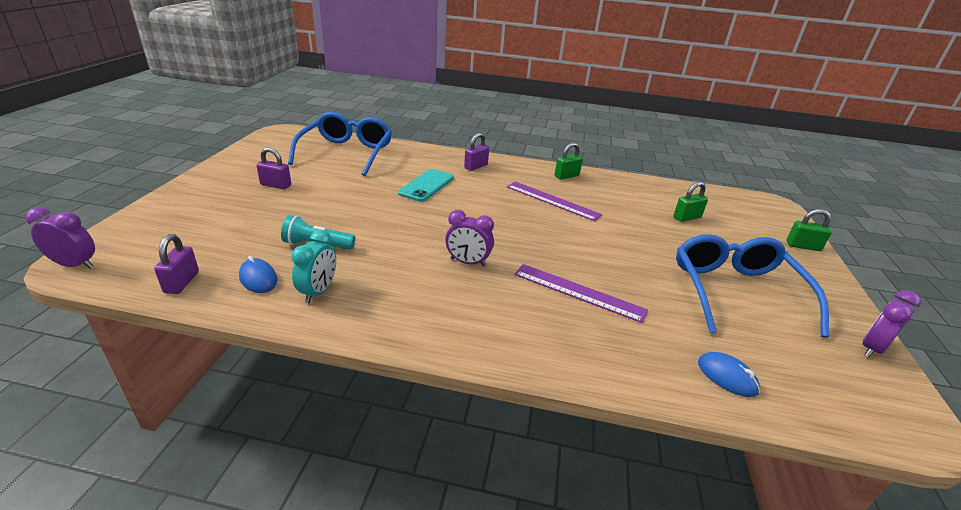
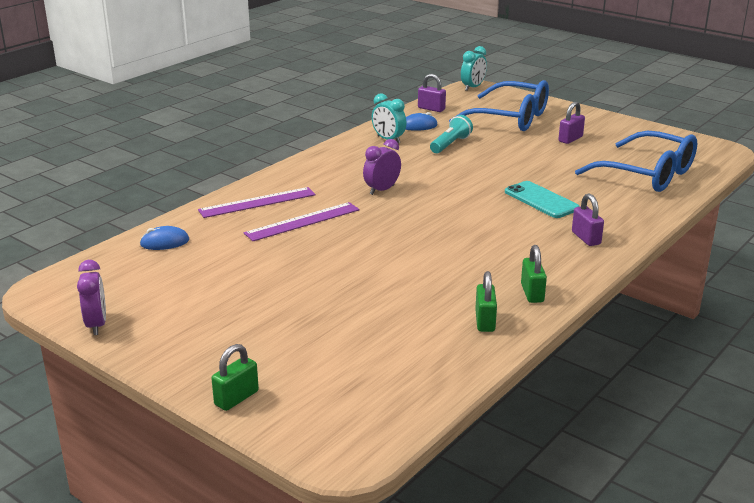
camera: 120 degrees right, 5 degrees down
purple clock [26,208,95,268] -> turquoise clock [461,46,487,91]
purple ruler [507,181,602,221] -> purple ruler moved to [198,187,316,218]
green padlock [673,182,708,222] -> green padlock moved to [475,271,497,332]
blue glasses [676,234,829,337] -> blue glasses moved to [449,80,549,131]

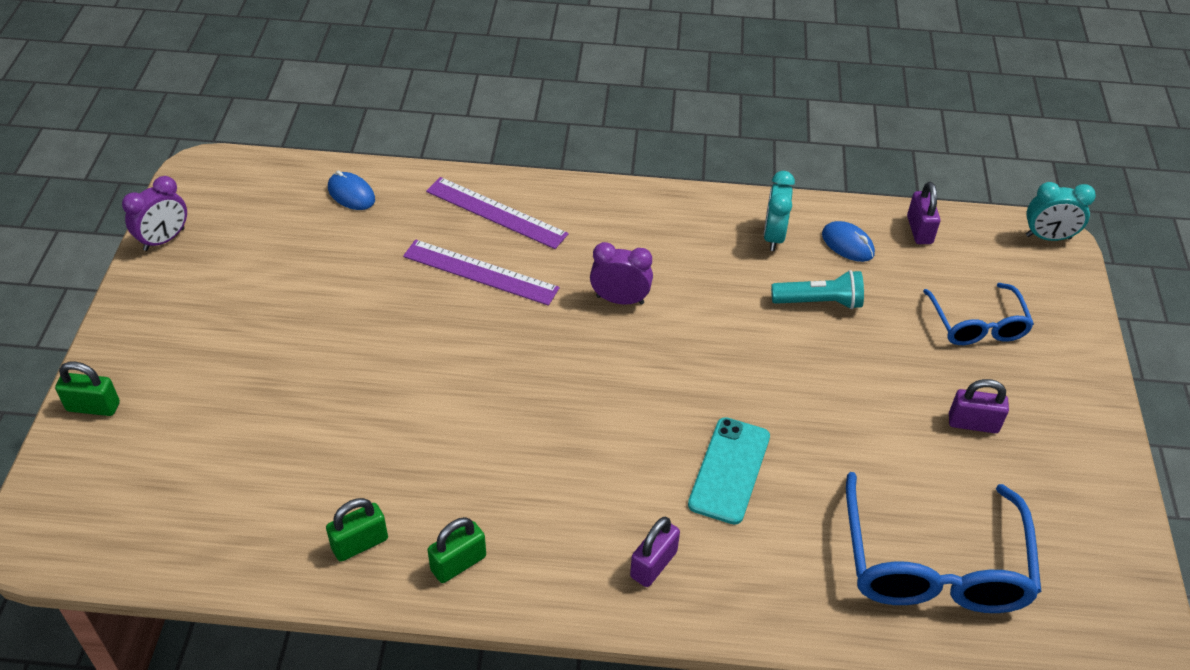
camera: 55 degrees right, 20 degrees up
blue glasses [449,80,549,131] -> blue glasses [923,283,1034,345], size x0.59

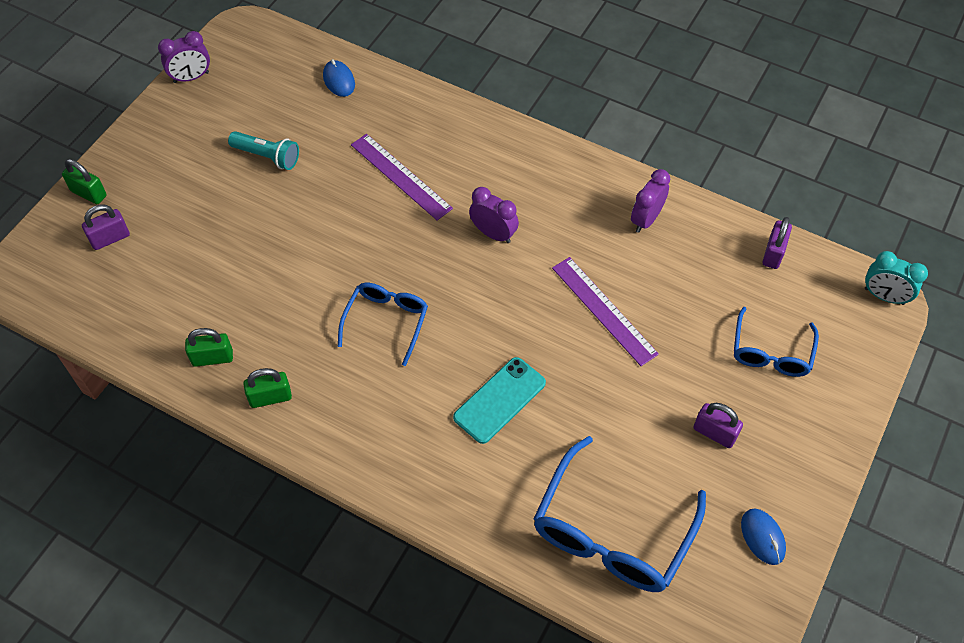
camera: 25 degrees right, 10 degrees up
purple ruler [426,177,569,249] -> purple ruler moved to [552,257,659,366]
purple padlock [630,517,680,587] -> purple padlock moved to [82,205,130,250]
turquoise clock [764,171,795,251] -> purple clock [631,169,670,233]
turquoise flashlight [771,270,864,309] -> turquoise flashlight moved to [228,131,299,170]
blue mouse [822,221,875,262] -> blue mouse moved to [741,508,786,565]
none -> blue glasses [338,283,428,366]

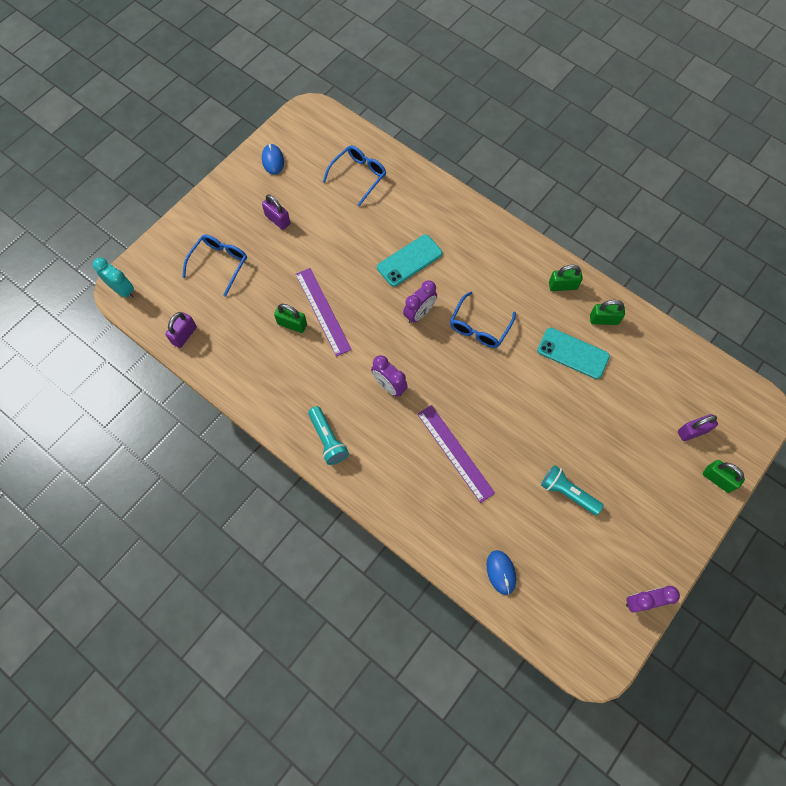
camera: 170 degrees left, 10 degrees up
blue glasses [534,436,706,592] -> blue glasses [323,145,386,206], size x0.59
purple clock [631,169,670,233] -> purple clock moved to [403,280,437,324]
none -> green padlock [274,304,307,333]
none -> turquoise flashlight [308,406,349,465]
none -> turquoise phone [537,328,610,379]

